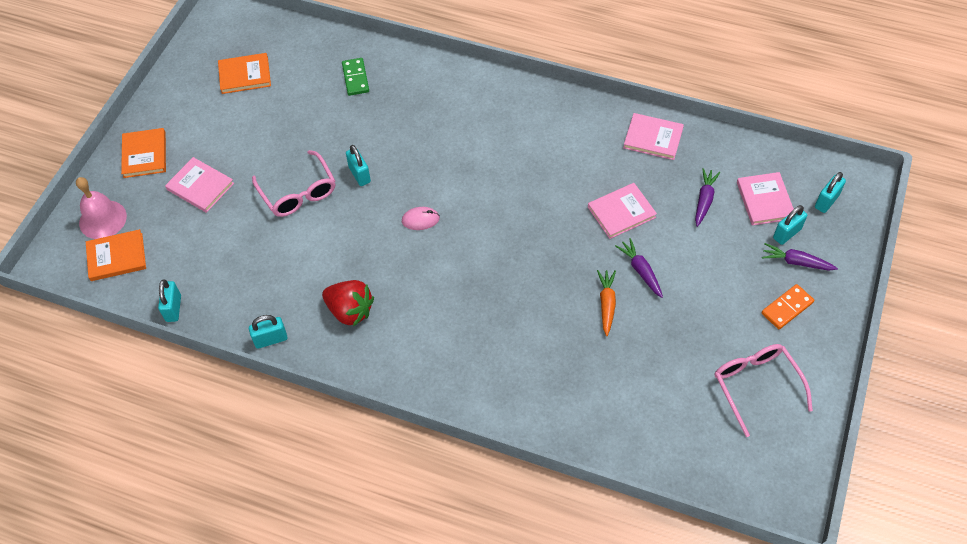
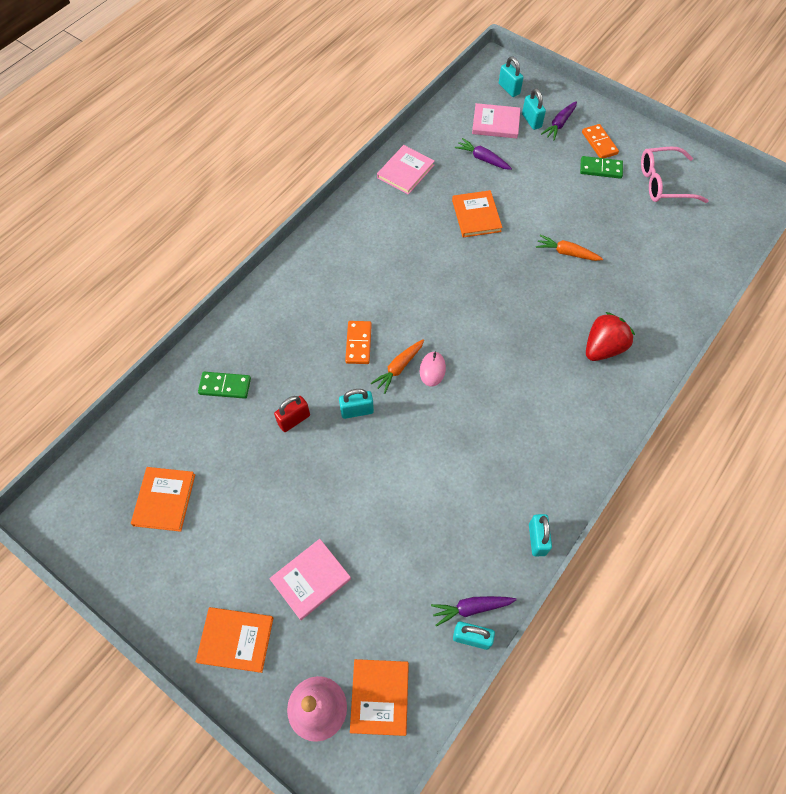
camera: 75 degrees left, 5 degrees up
pink glasses [252,150,335,217] -> none
red strawberry [322,280,374,327] -> red strawberry moved to [586,312,635,361]
pink book [588,183,657,239] -> orange book [452,190,503,238]
purple carrot [615,238,663,298] -> purple carrot moved to [431,596,517,627]
none -> red padlock [274,396,310,432]
none -> orange domino [345,321,372,364]
none -> orange carrot [371,339,424,394]
none -> green domino [580,156,623,179]

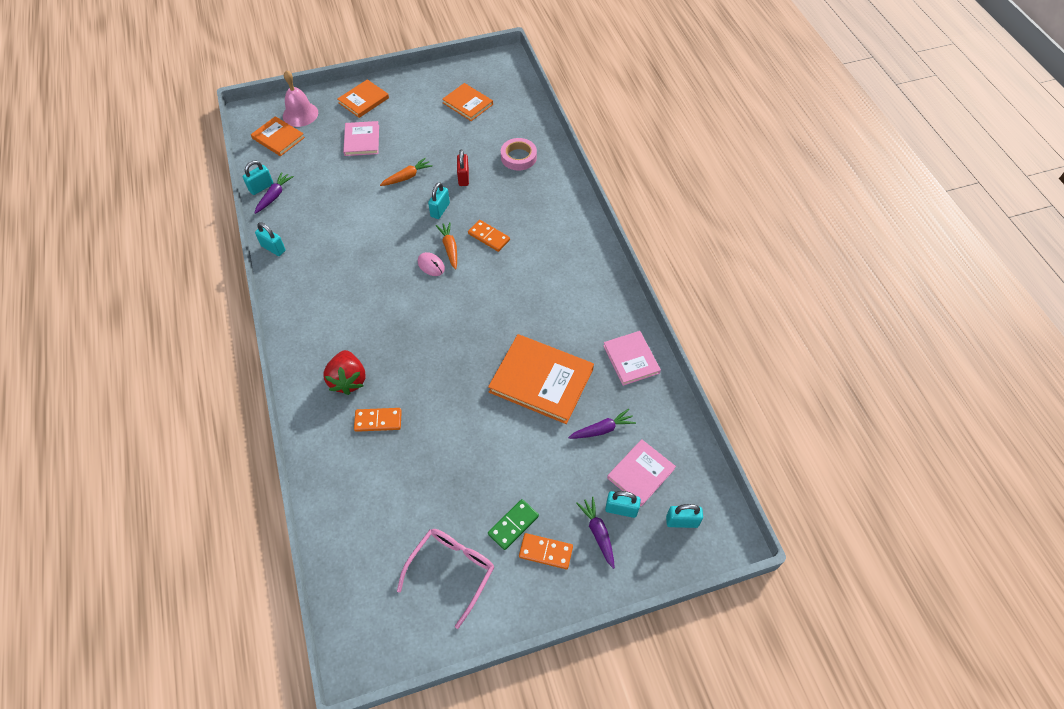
camera: 125 degrees right, 5 degrees down
green domino [198,372,251,399] -> pink tape [501,138,537,171]
orange book [452,190,503,238] -> orange book [488,334,594,424], size x1.67
orange carrot [536,235,603,261] -> orange carrot moved to [380,158,433,186]
none -> orange domino [354,408,402,432]

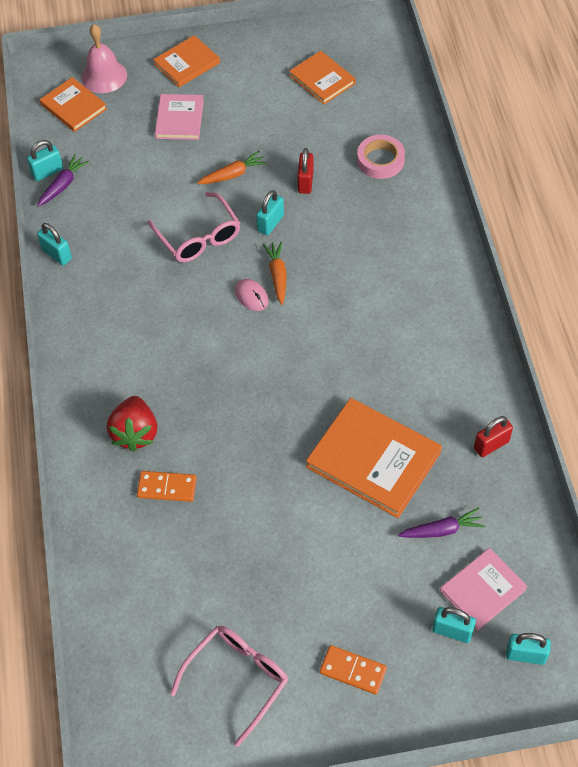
camera: 10 degrees right, 0 degrees up
orange domino [468,220,510,252] -> none
green domino [488,499,539,550] -> none
purple carrot [576,496,615,569] -> none
pink book [603,331,661,386] -> red padlock [474,416,513,457]
none -> pink glasses [147,192,240,262]

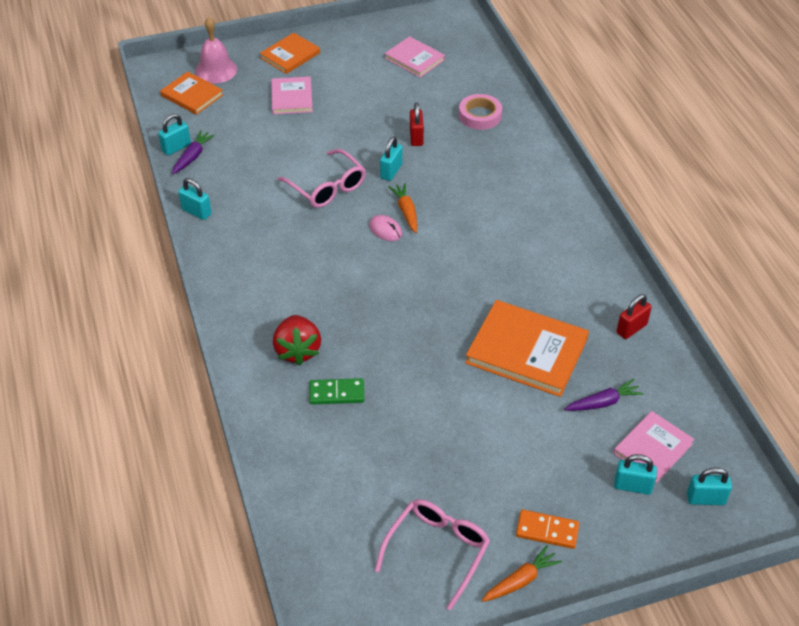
camera: 10 degrees left, 10 degrees down
orange domino [137,471,197,502] -> green domino [309,378,365,405]
orange carrot [197,151,267,184] -> orange carrot moved to [482,545,562,602]
orange book [289,51,356,104] -> pink book [385,36,445,78]

